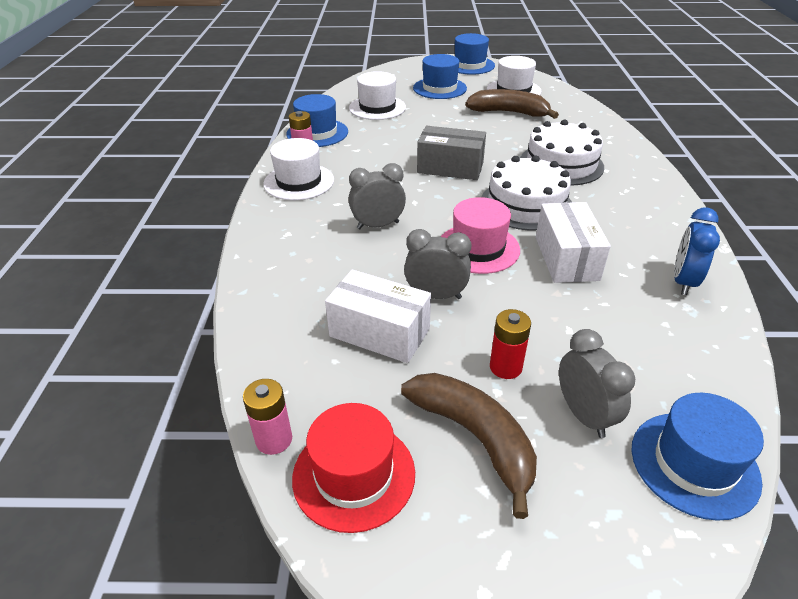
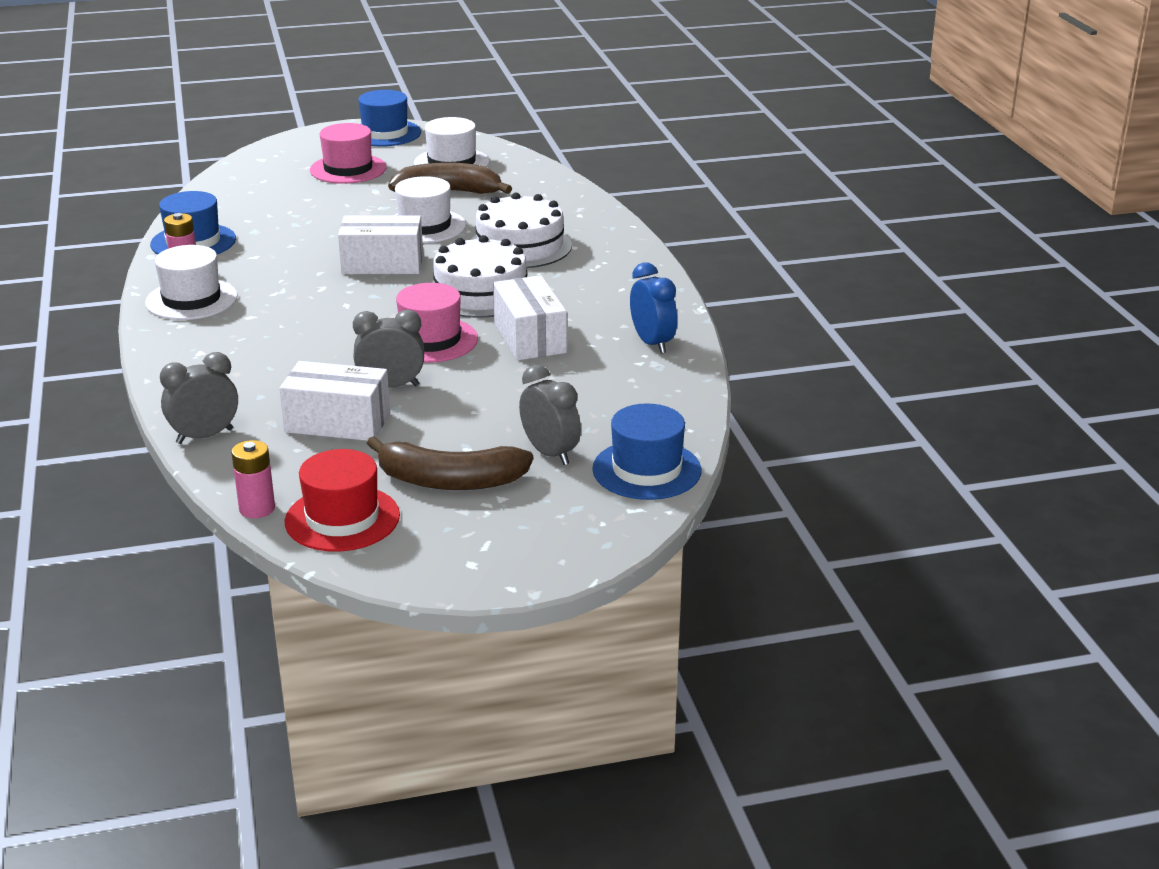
camera: 15 degrees left, 10 degrees down
grey clock [348,163,406,229] -> grey clock moved to [160,352,238,444]
white hat [349,71,406,120] -> white hat moved to [395,176,466,243]
brown banana [401,373,537,519] -> brown banana turned 150 degrees clockwise [367,436,533,490]
blue hat [413,54,467,99] -> pink hat [310,123,387,184]
grey box [417,126,486,180] -> white box [338,215,423,274]
red battery [490,309,531,379] -> none
blue clock [674,208,720,295] -> blue clock turned 150 degrees clockwise [630,262,677,354]

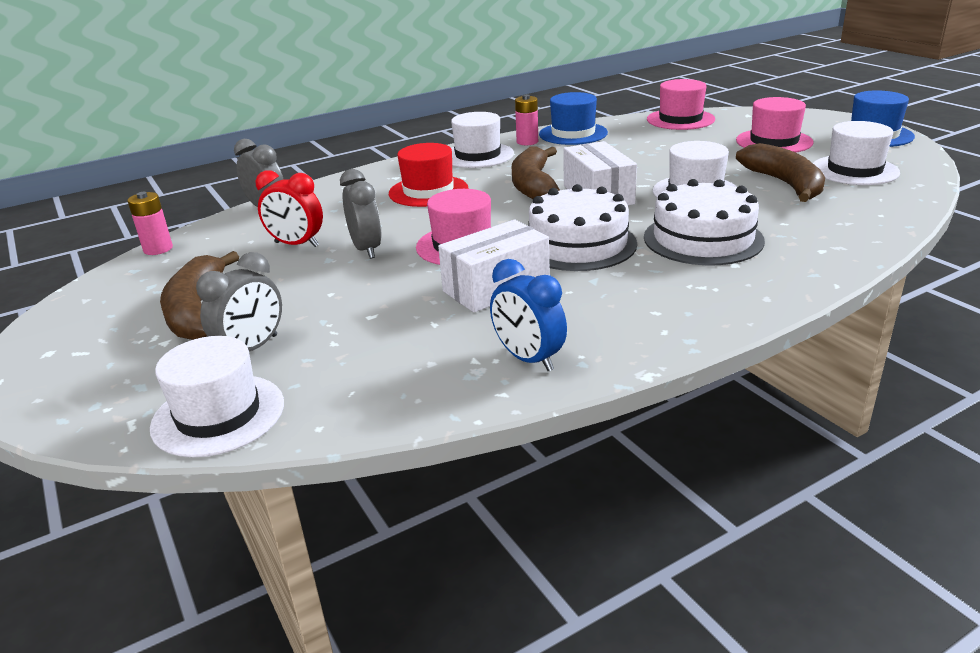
camera: 75 degrees right, 0 degrees up
white box [280,361,390,441] -> red clock [256,170,323,247]
red hat [285,449,400,551] -> red hat moved to [389,143,468,207]
blue hat [592,403,702,500] -> white hat [150,336,284,457]
blue clock [630,262,677,354] -> blue clock turned 90 degrees clockwise [490,259,567,371]
none -> brown banana [512,146,560,199]
none -> pink hat [647,79,715,130]

